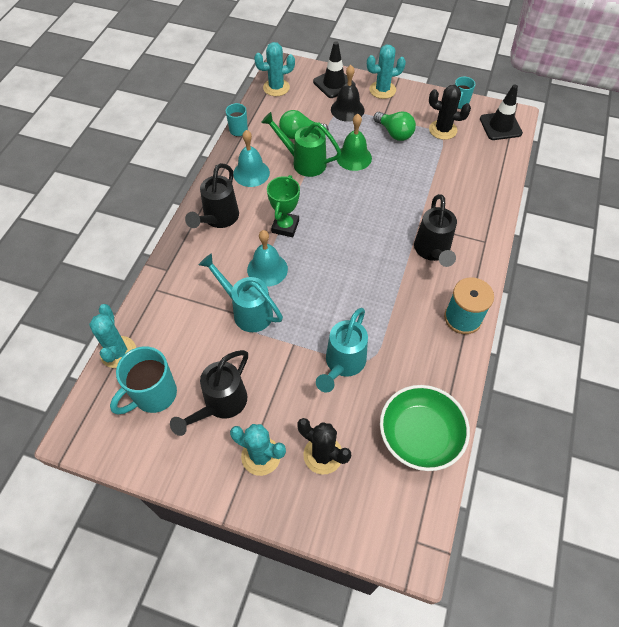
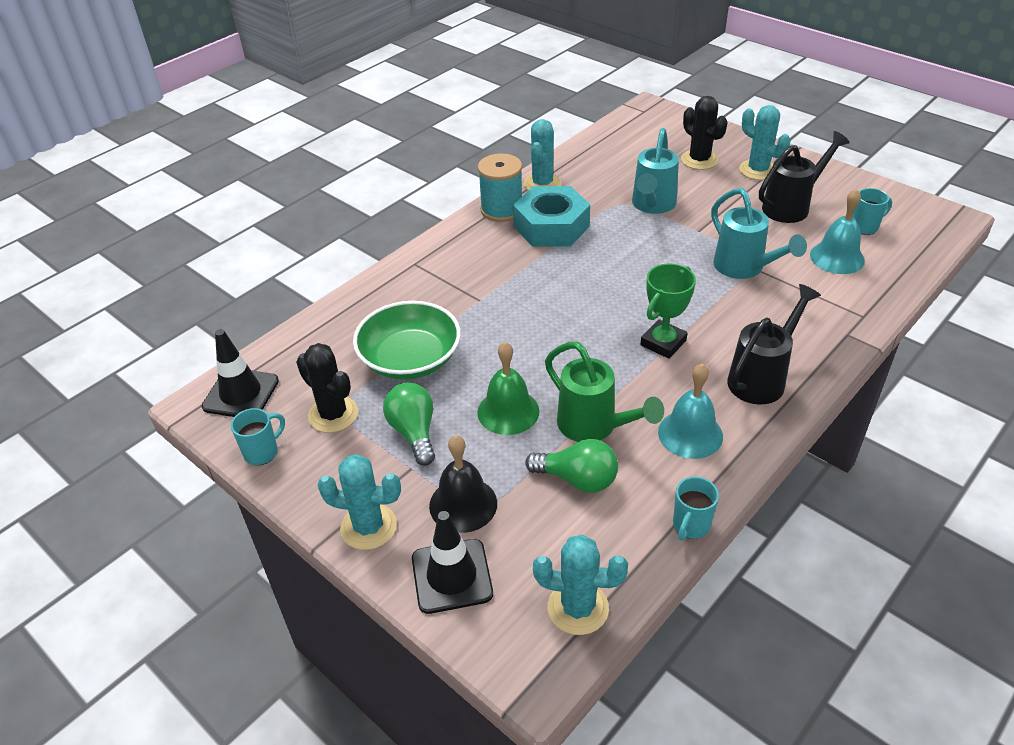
camera: 155 degrees left, 15 degrees down
turquoise cactus [89,304,136,368] -> turquoise cactus moved to [524,119,562,191]
turquoise mug [110,347,177,414] -> turquoise mug [852,188,892,235], size x0.57
turquoise bell [247,230,288,287] -> turquoise bell moved to [810,189,865,274]
turquoise watering can [316,308,368,393] -> turquoise watering can turned 150 degrees clockwise [632,128,679,214]
green bowl [380,385,470,471] -> green bowl moved to [353,301,461,380]
black watering can [414,194,457,267] -> none
none -> turquoise nut [513,186,590,247]

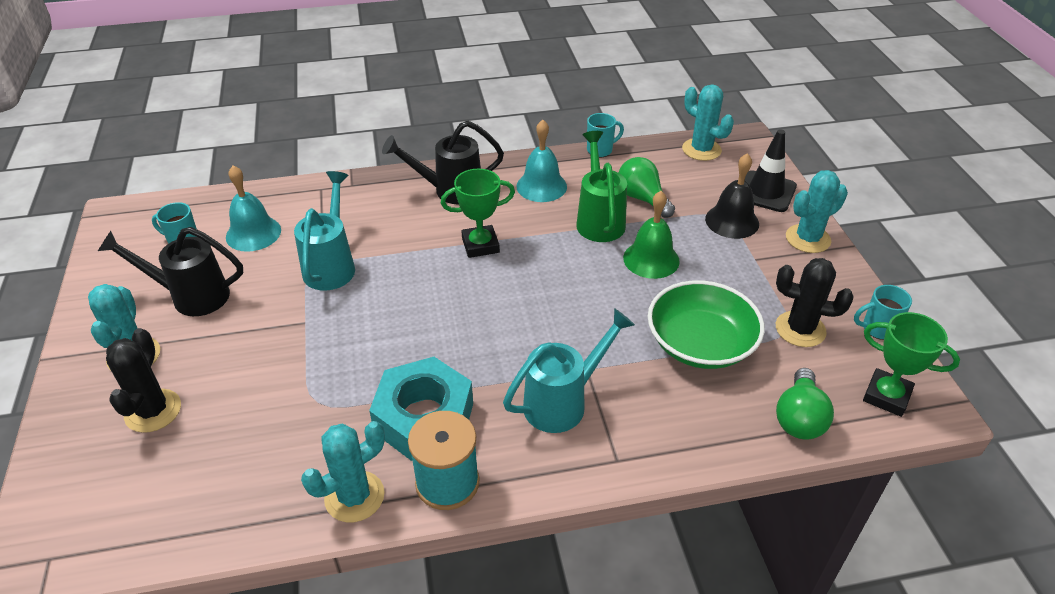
camera: 145 degrees left, 0 degrees up
black traffic cone [202,329,279,417] -> green trophy [863,312,960,417]
black cactus [296,343,358,433] -> black cactus turned 60 degrees counterclockwise [776,258,854,347]
turquoise cactus [317,454,401,550] -> turquoise cactus turned 75 degrees counterclockwise [786,170,848,253]
green light bulb [383,383,435,466] -> green light bulb moved to [776,368,834,440]
turquoise watering can [632,128,679,214] -> turquoise watering can moved to [503,308,635,433]

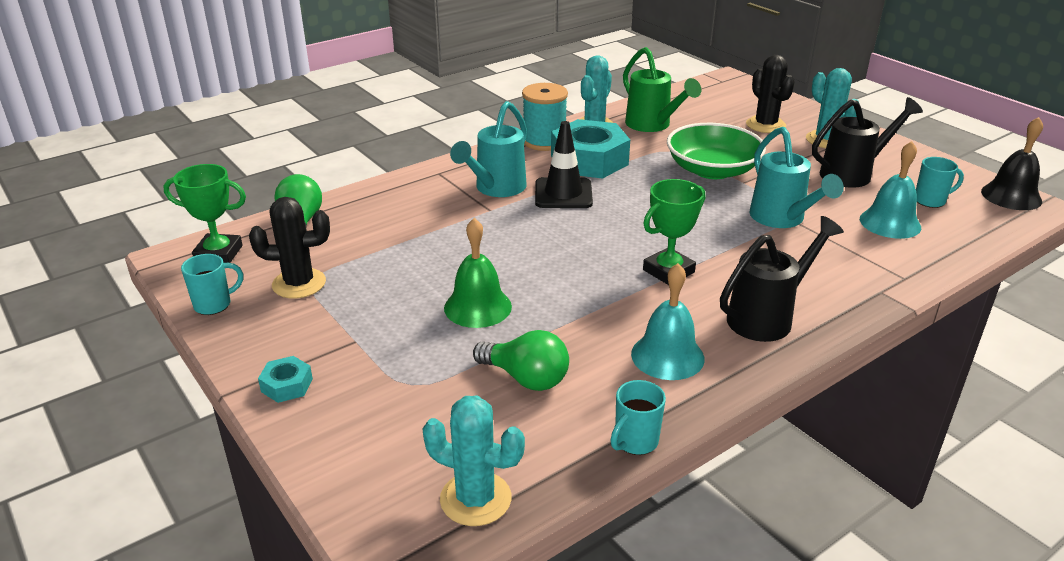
camera: 155 degrees right, 10 degrees down
green watering can [576,131,627,242] -> green watering can moved to [623,47,701,132]
green bowl [648,280,765,369] -> green bowl moved to [667,123,766,179]
black bell [705,153,759,239] -> black bell moved to [981,117,1043,210]
black traffic cone [744,129,797,212] -> black traffic cone moved to [535,121,593,208]
turquoise cactus [786,170,848,253] -> turquoise nut [258,356,313,403]

